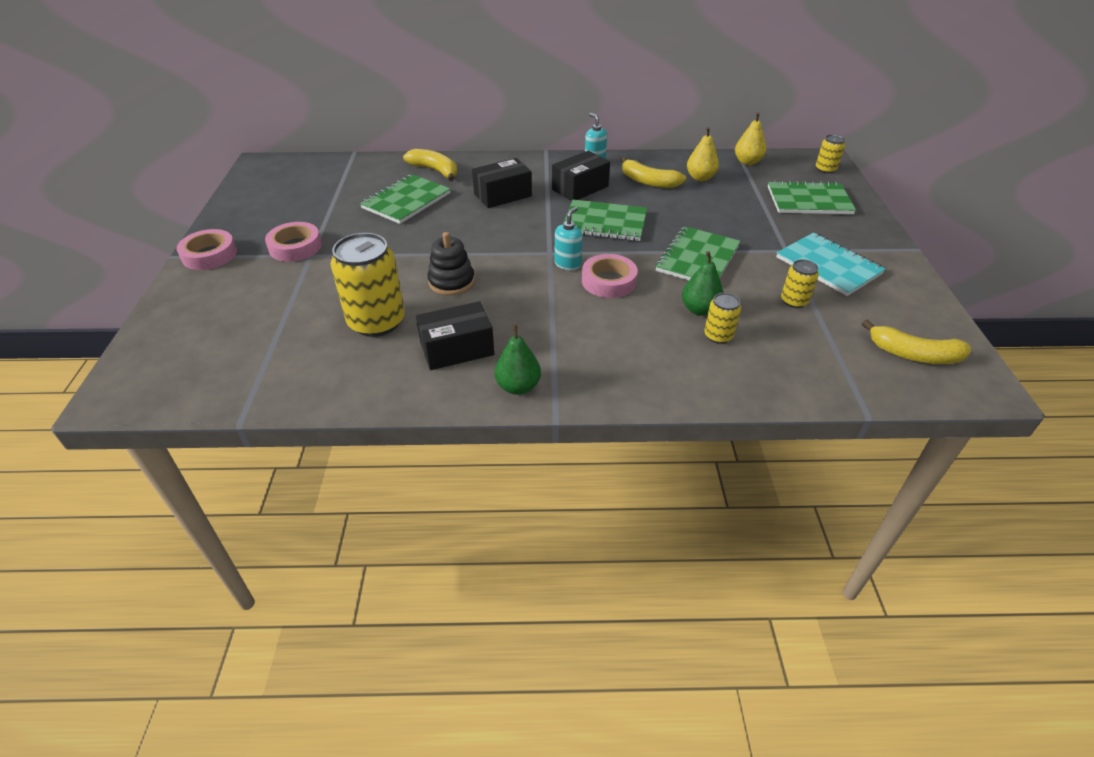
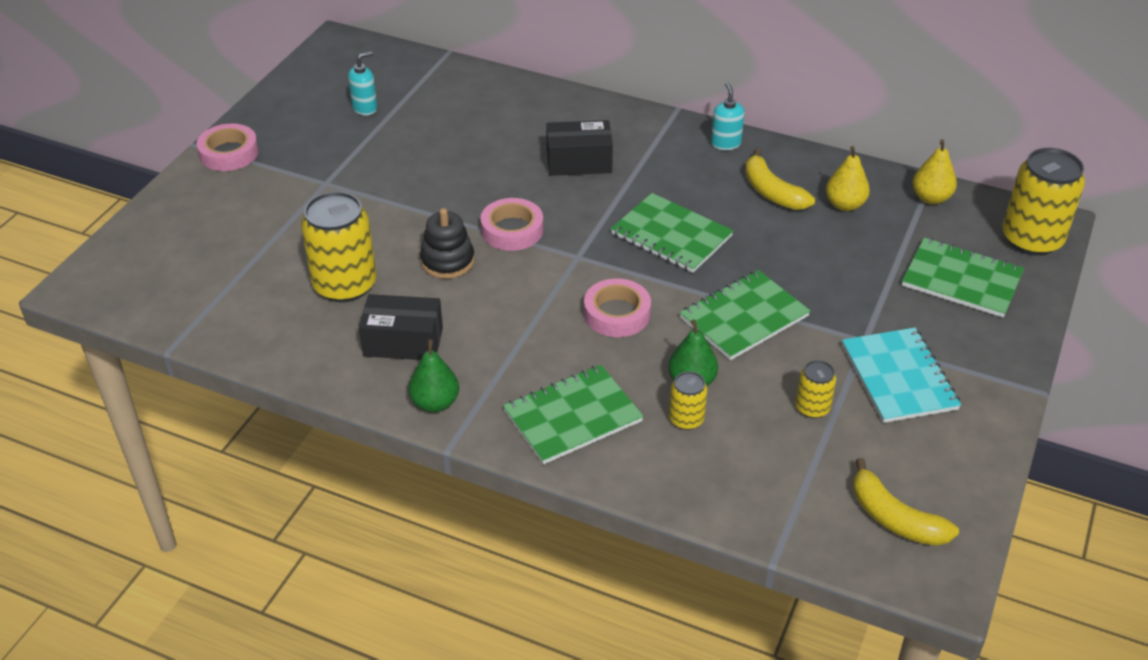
camera: 25 degrees right, 0 degrees up
pink tape [265,222,322,262] -> pink tape moved to [480,198,543,251]
green notebook [360,174,451,224] -> green notebook moved to [503,365,644,464]
yellow banana [403,149,457,181] -> none
black box [552,151,610,201] -> none
turquoise soap dispenser [554,207,583,270] -> turquoise soap dispenser moved to [348,51,377,116]
yellow can [816,134,845,174] -> yellow can [1003,148,1085,256], size x2.01

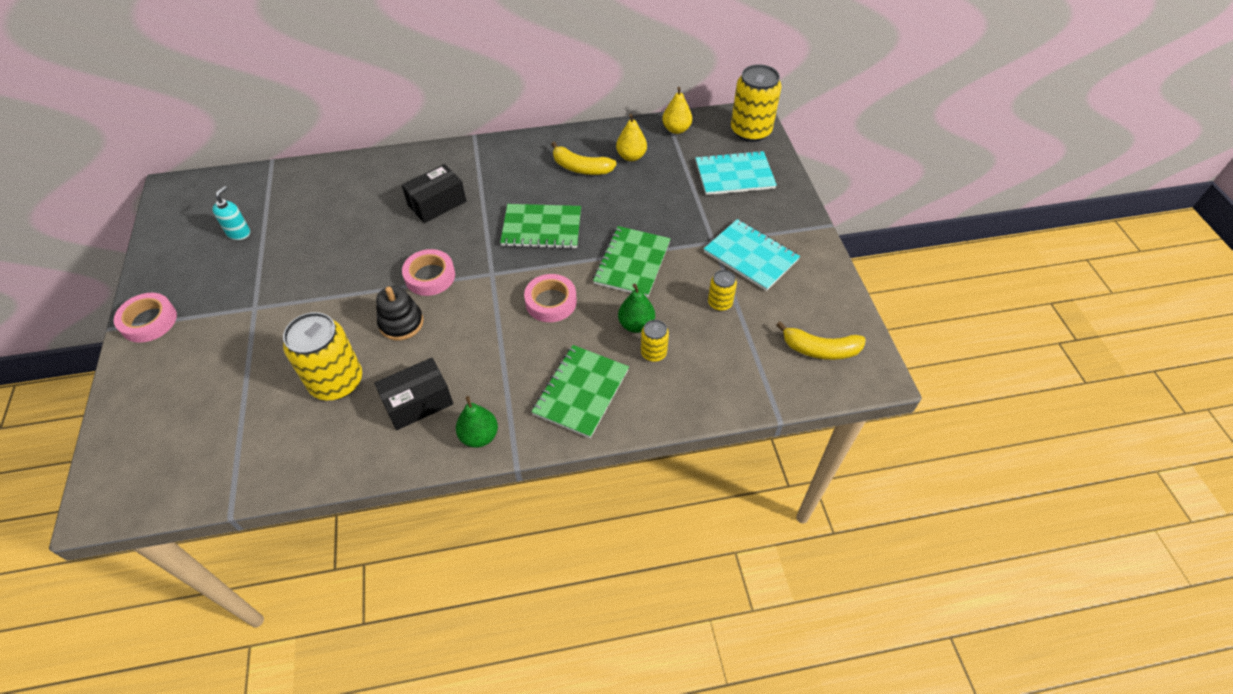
camera: 35 degrees left, 10 degrees up
turquoise soap dispenser [711,82,745,150] -> none
green notebook [902,238,1024,318] -> turquoise notebook [696,150,777,195]

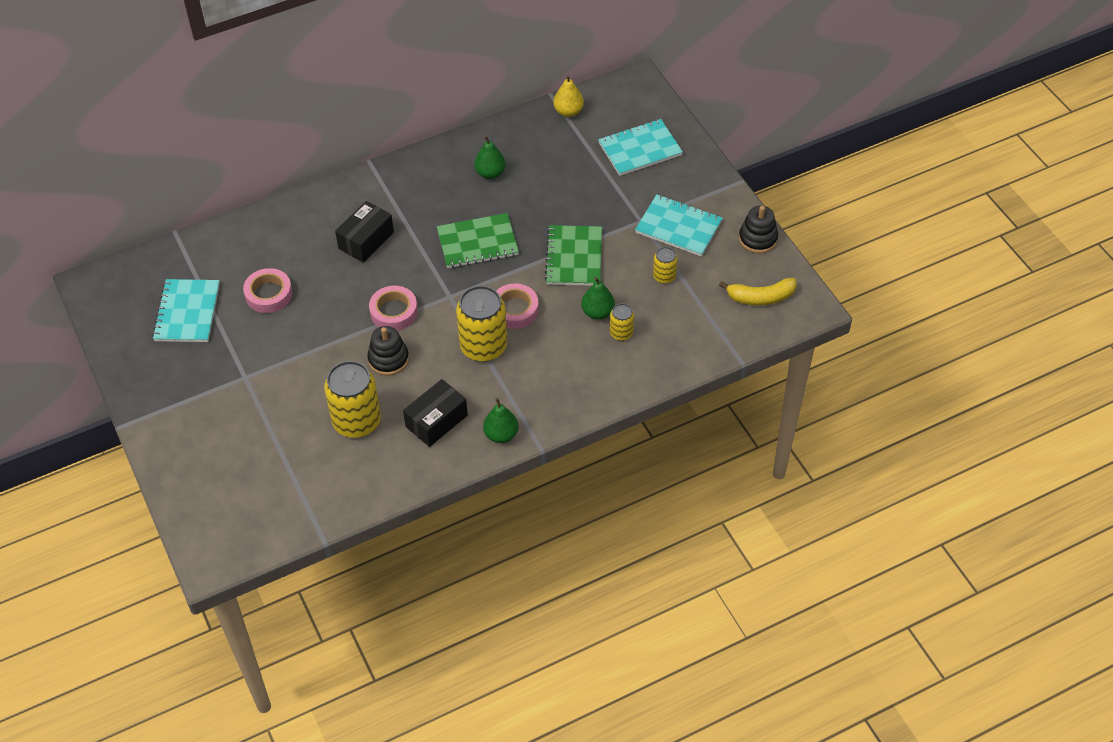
camera: 15 degrees left, 0 degrees up
pink tape [114,293,177,343] -> pink tape moved to [243,268,292,313]
turquoise soap dispenser [212,186,250,240] -> turquoise notebook [152,279,220,342]
green notebook [531,345,629,438] -> none
yellow banana [551,142,617,175] -> green pear [474,136,506,179]
yellow pear [616,114,647,161] -> none
yellow can [731,64,782,142] -> yellow can moved to [456,286,507,362]
none -> black stacking toy [739,206,778,253]

